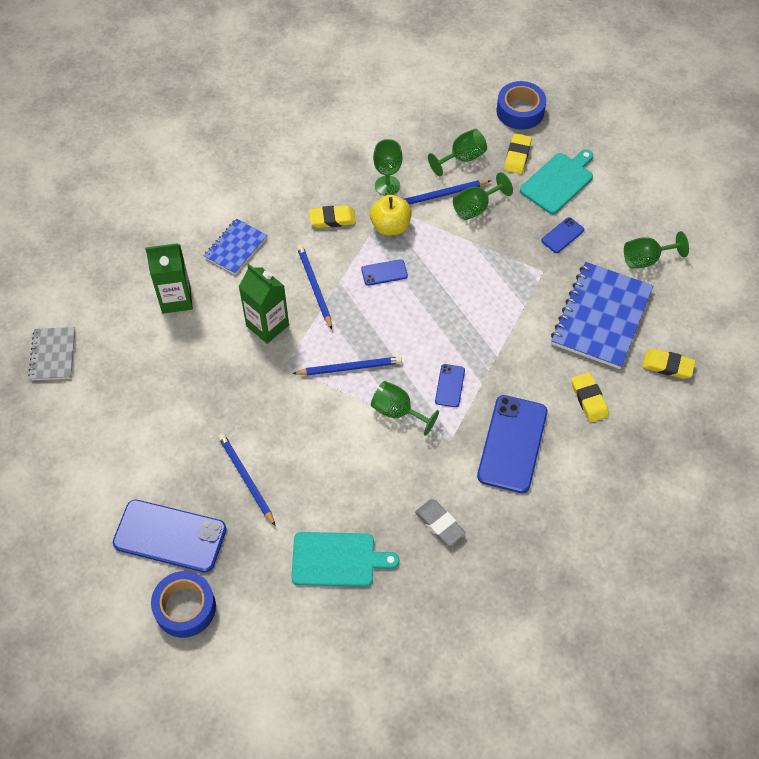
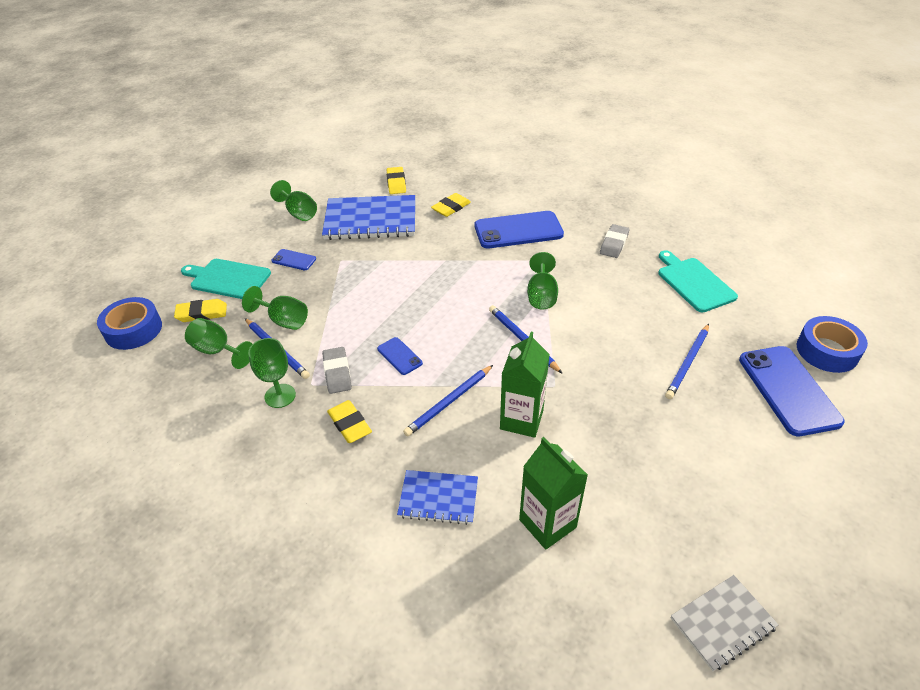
camera: 115 degrees left, 15 degrees down
yellow apple [370,195,412,236] -> grey eraser [322,347,352,394]
blue phone [435,364,465,407] -> none

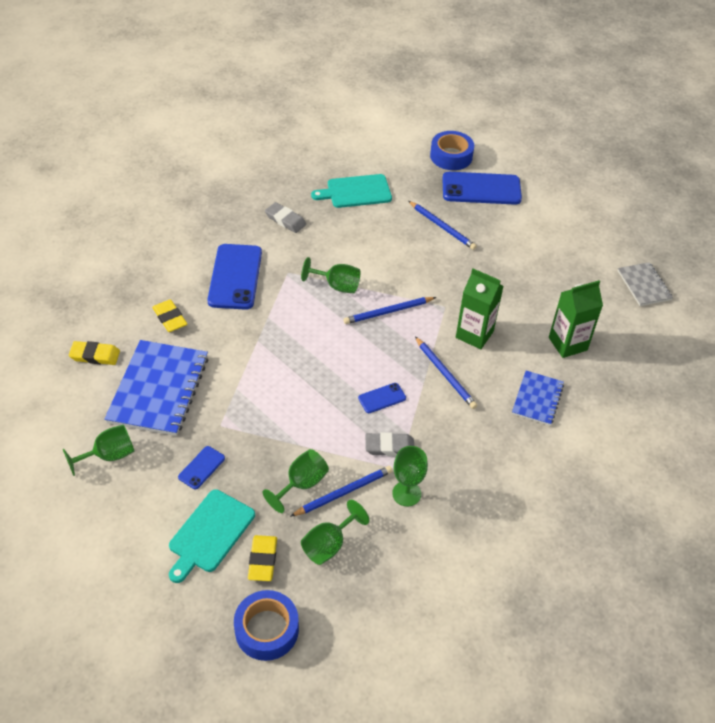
camera: 80 degrees left, 5 degrees up
yellow eraser [327,400,372,443] -> none

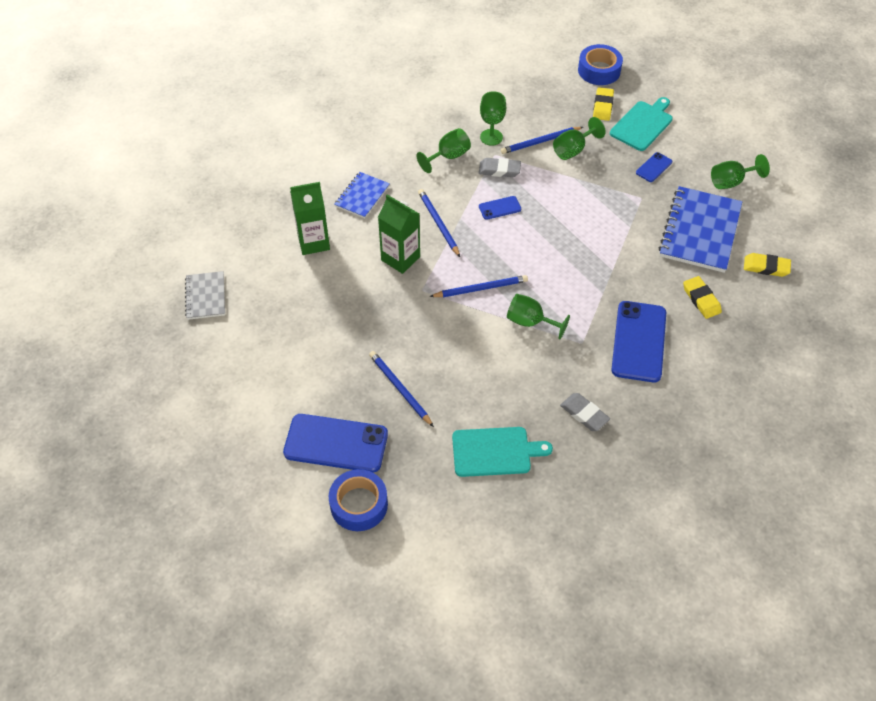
camera: 170 degrees left, 5 degrees up
green goblet [301,500,369,565] -> green goblet moved to [416,128,471,173]

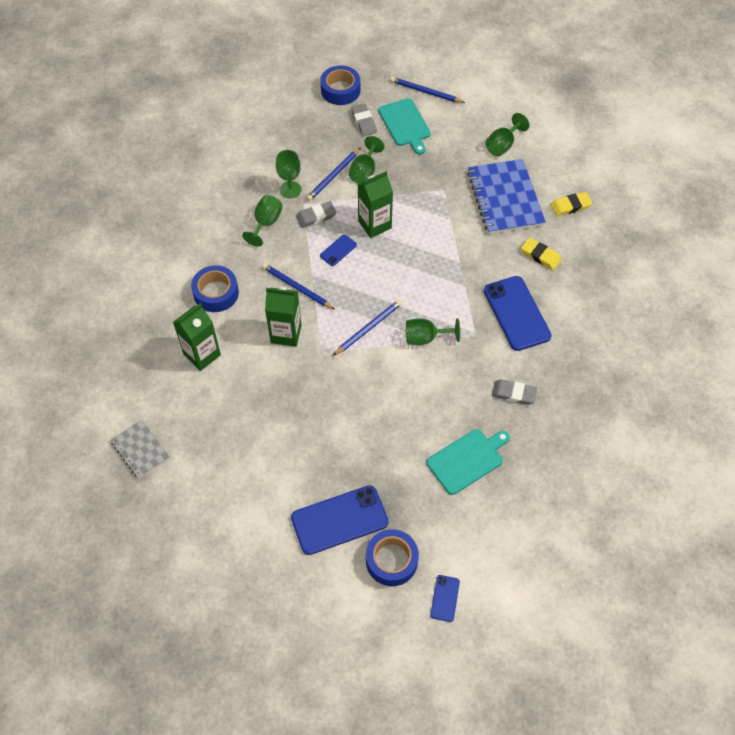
camera: 30 degrees left, 5 degrees up
blue notebook [334,172,390,218] -> blue tape [191,265,239,312]
blue pencil [369,351,434,427] -> blue pencil moved to [391,77,465,103]
yellow eraser [593,87,614,121] -> grey eraser [351,103,377,136]
turquoise cutting board [610,97,673,151] -> turquoise cutting board turned 150 degrees clockwise [378,98,431,155]
blue phone [636,152,672,182] -> blue phone moved to [430,575,460,622]
none -> green carton [357,171,393,238]

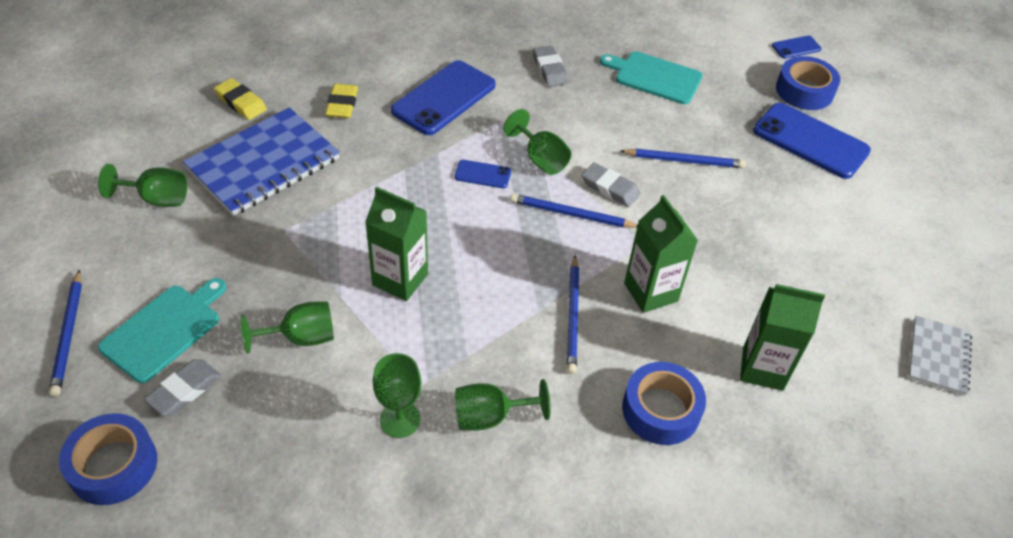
camera: 125 degrees left, 10 degrees down
grey eraser [296,201,337,228] -> grey eraser moved to [582,162,641,207]
blue pencil [307,148,360,201] -> blue pencil moved to [620,149,746,168]
blue phone [320,235,357,266] -> blue phone moved to [454,160,511,188]

